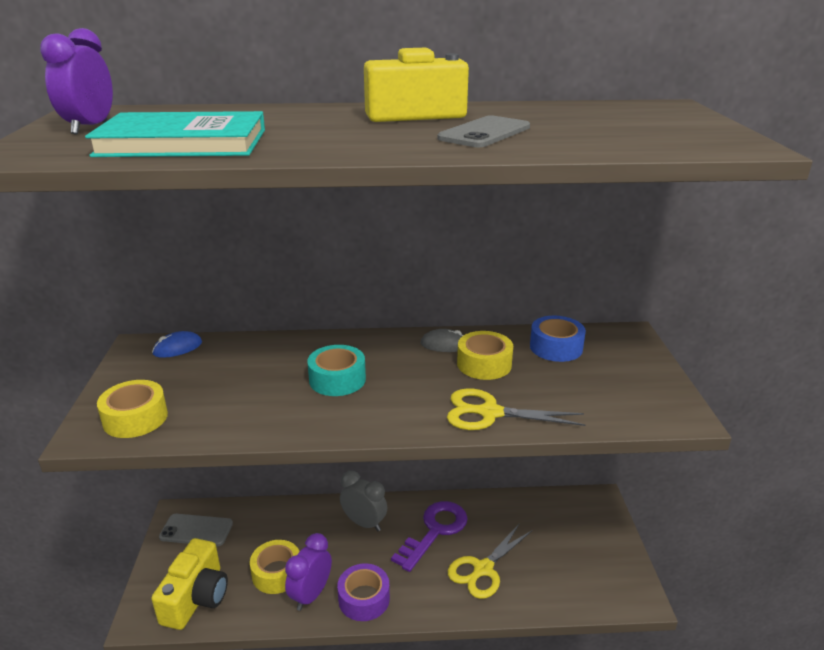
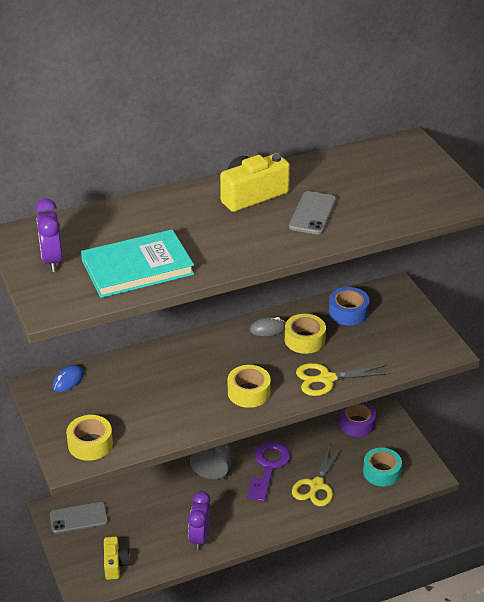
camera: 20 degrees left, 10 degrees up
yellow camera [151,538,228,630] -> yellow camera [104,537,130,580], size x0.63
yellow tape [250,540,300,594] -> yellow tape moved to [228,365,271,408]
turquoise tape [307,345,366,396] -> turquoise tape moved to [363,448,402,487]
purple tape [337,563,390,621] -> purple tape moved to [339,402,376,437]

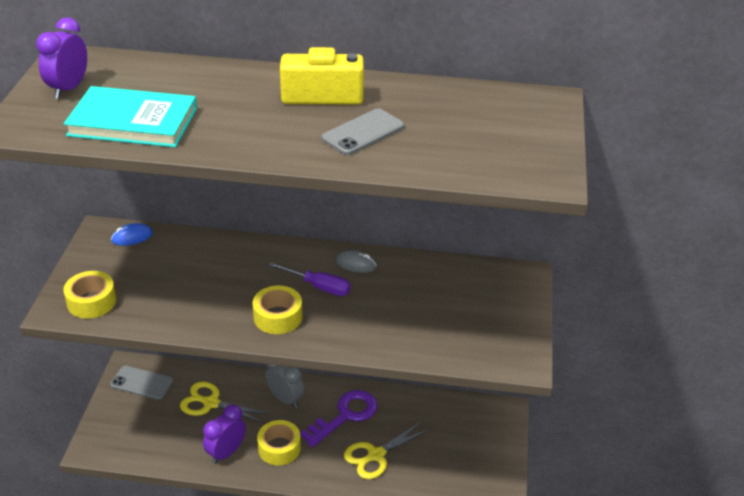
camera: 30 degrees right, 0 degrees up
yellow camera [104,537,130,580] -> none
yellow tape [285,314,326,354] -> yellow tape moved to [257,420,301,465]
yellow scissors [296,363,391,396] -> yellow scissors moved to [180,382,271,424]
blue tape [329,287,370,325] -> none
purple tape [339,402,376,437] -> none
turquoise tape [363,448,402,487] -> none
none -> purple screwdriver [269,262,351,296]

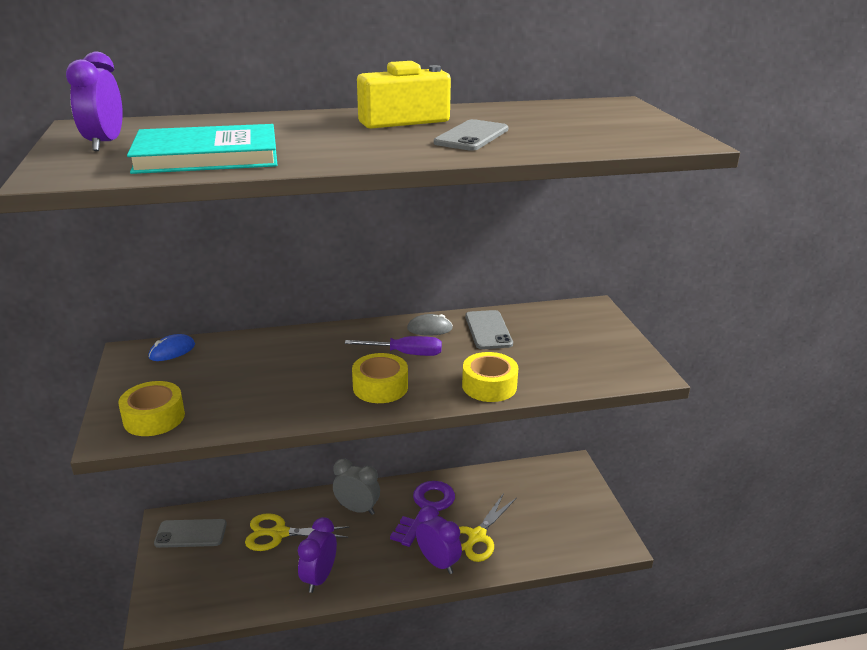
camera: 20 degrees left, 10 degrees down
yellow tape [257,420,301,465] -> yellow tape moved to [462,352,518,402]
none -> purple clock [416,505,462,574]
none -> grey phone [465,310,513,349]

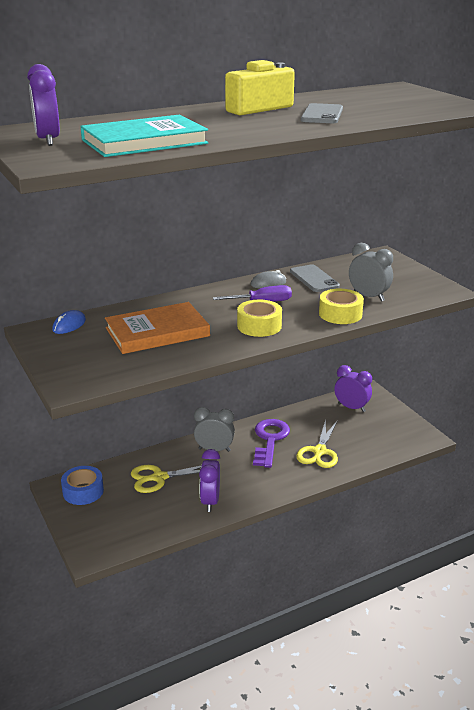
camera: 15 degrees left, 0 degrees up
yellow tape [118,381,185,436] -> none
grey phone [154,519,227,548] -> blue tape [61,466,104,505]
purple clock [416,505,462,574] -> purple clock moved to [334,365,372,412]
none -> orange book [105,302,210,354]
none -> grey clock [349,243,393,302]

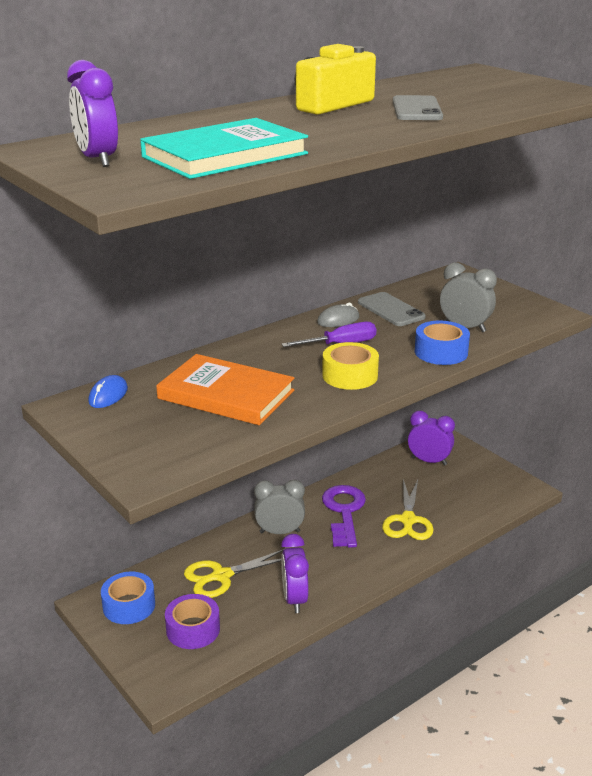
camera: 10 degrees left, 0 degrees up
orange book [105,302,210,354] -> orange book turned 60 degrees clockwise [156,354,294,425]
yellow tape [319,289,364,324] -> blue tape [415,321,470,365]
none -> purple tape [165,594,220,649]

